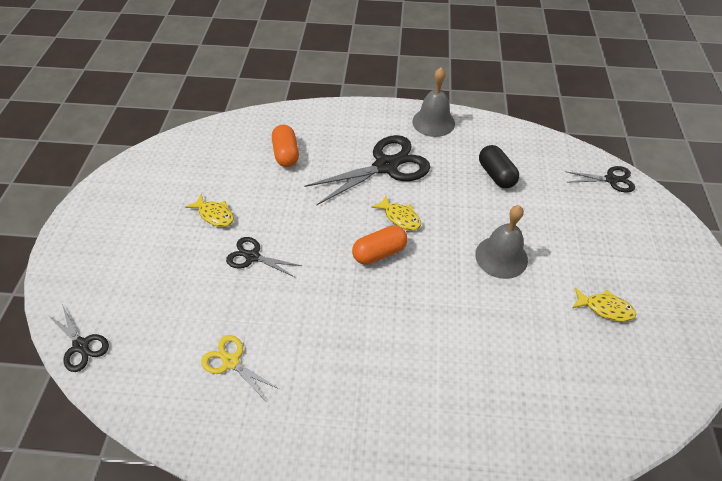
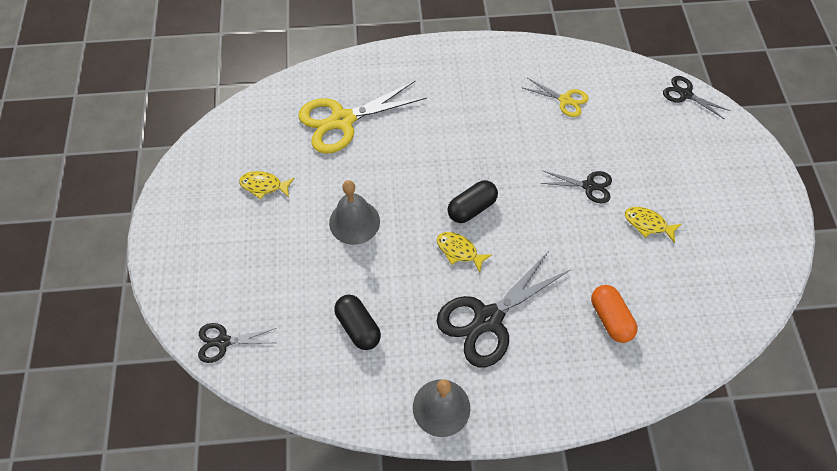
camera: 170 degrees right, 10 degrees up
orange capsule [352,225,408,265] -> black capsule [448,180,498,223]
none -> yellow scissors [298,80,427,154]

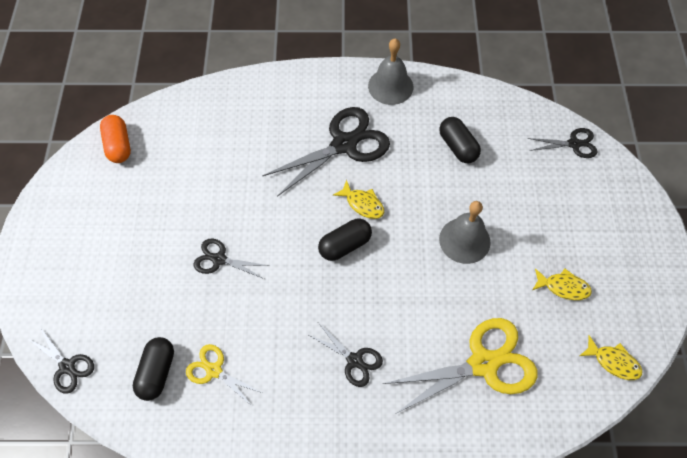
camera: 175 degrees left, 0 degrees up
orange capsule [591,285,638,343] -> orange capsule moved to [100,115,131,163]
yellow fish [625,207,681,243] -> yellow fish moved to [580,335,642,380]
none -> black capsule [133,337,174,401]
none -> black scissors [309,324,383,387]

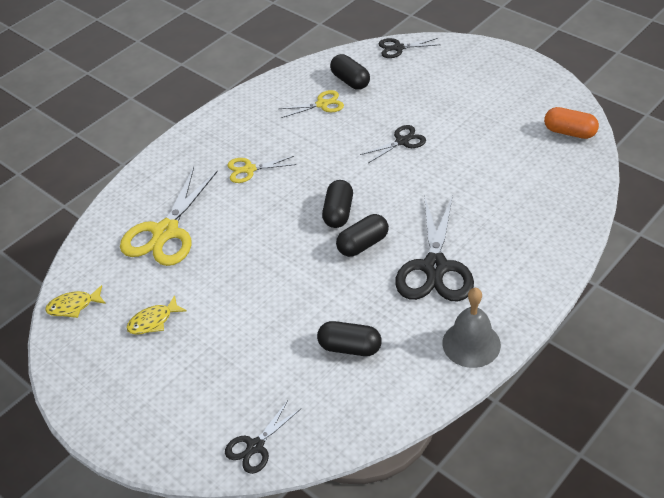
camera: 135 degrees right, 15 degrees down
black scissors [309,324,383,387] -> yellow scissors [227,156,296,183]
yellow fish [333,180,384,219] -> black capsule [336,214,389,257]
grey bell [439,201,491,264] -> none

